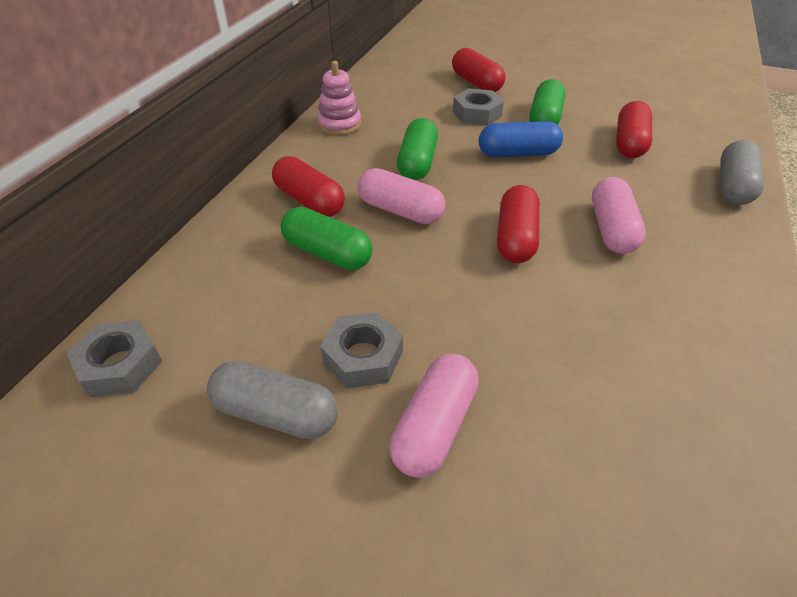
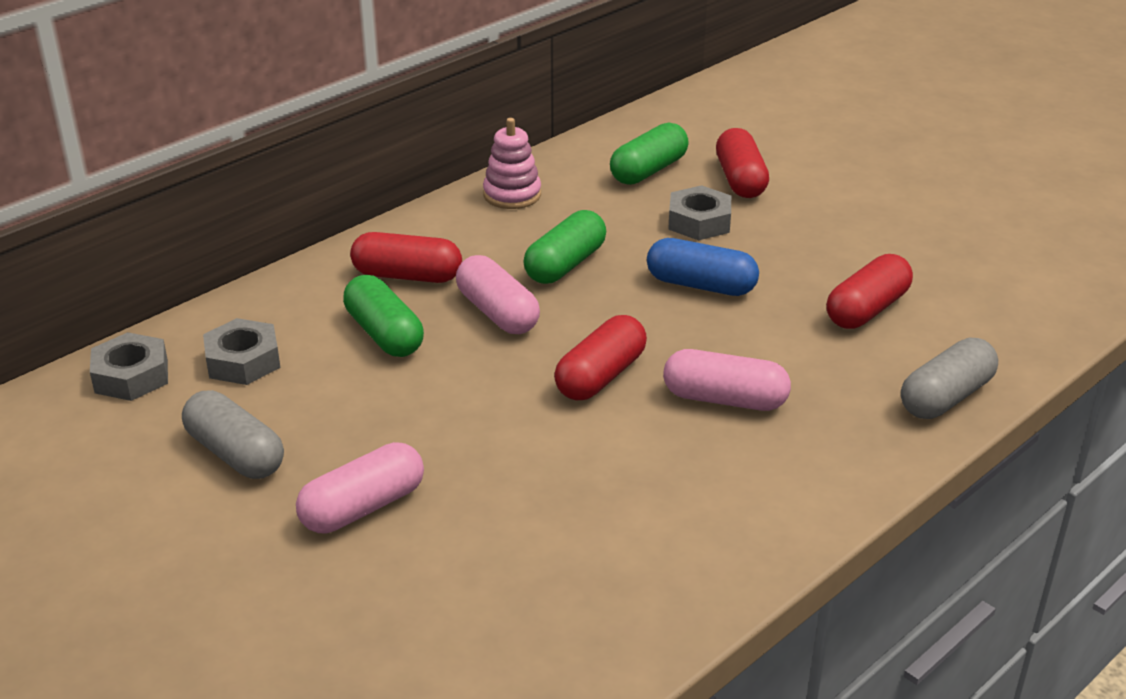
camera: 25 degrees right, 10 degrees down
red capsule [272,156,345,217] -> red capsule turned 60 degrees counterclockwise [350,232,462,283]
grey nut [320,312,403,388] -> grey nut moved to [203,318,280,385]
green capsule [529,79,565,125] -> green capsule moved to [610,123,689,185]
pink capsule [592,177,646,254] -> pink capsule turned 75 degrees clockwise [663,349,791,411]

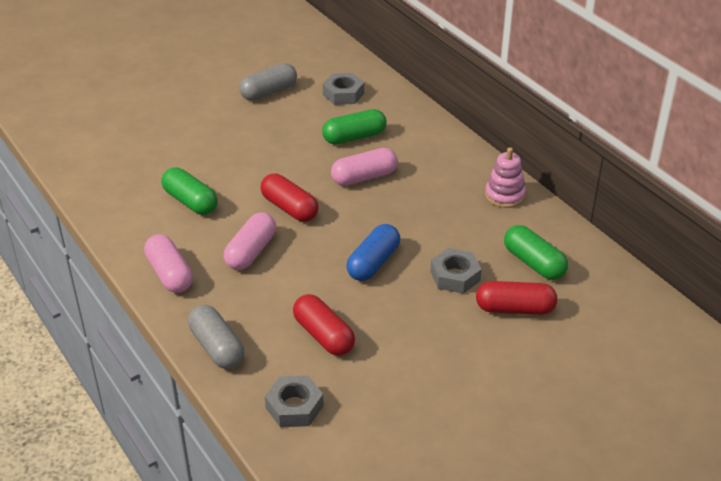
camera: 100 degrees right, 5 degrees up
grey nut [90,332,168,401] -> grey nut moved to [265,376,324,427]
pink capsule [296,442,424,533] -> pink capsule moved to [144,234,193,293]
red capsule [350,232,462,283] -> none
green capsule [523,210,606,284] -> green capsule moved to [161,167,218,215]

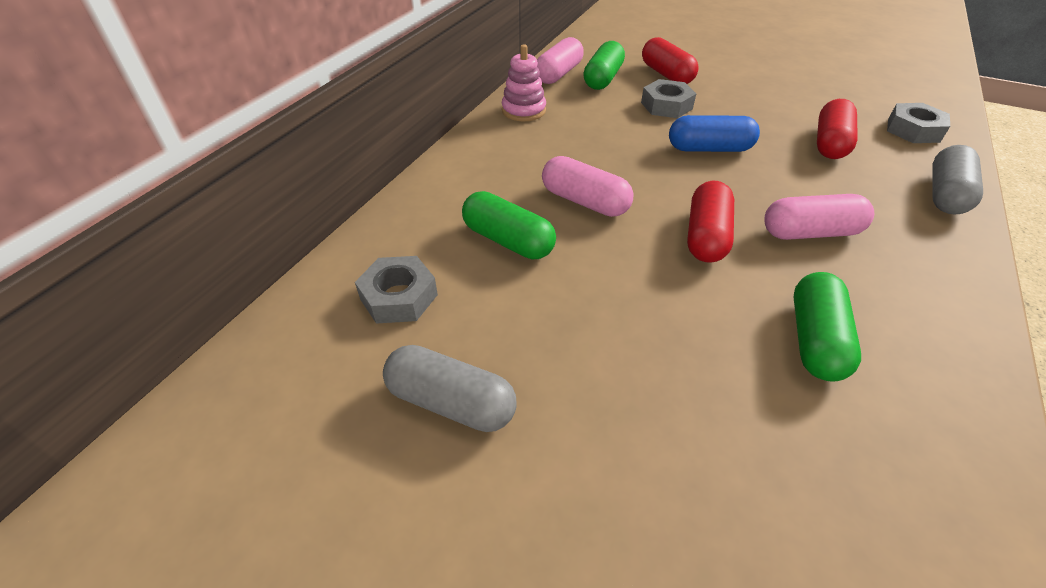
camera: 120 degrees left, 5 degrees up
pink capsule [144,234,193,293] -> pink capsule moved to [537,37,584,84]

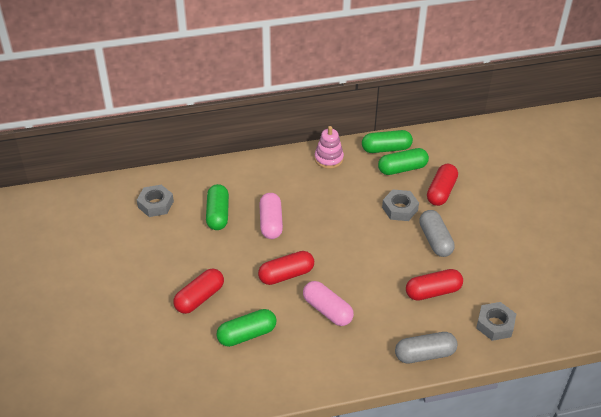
camera: 50 degrees right, 0 degrees up
grey capsule [383,345,517,432] -> grey capsule moved to [419,210,455,257]
pink capsule [537,37,584,84] -> green capsule [362,130,413,153]
blue capsule [669,115,760,152] -> none
none -> red capsule [173,268,224,314]

